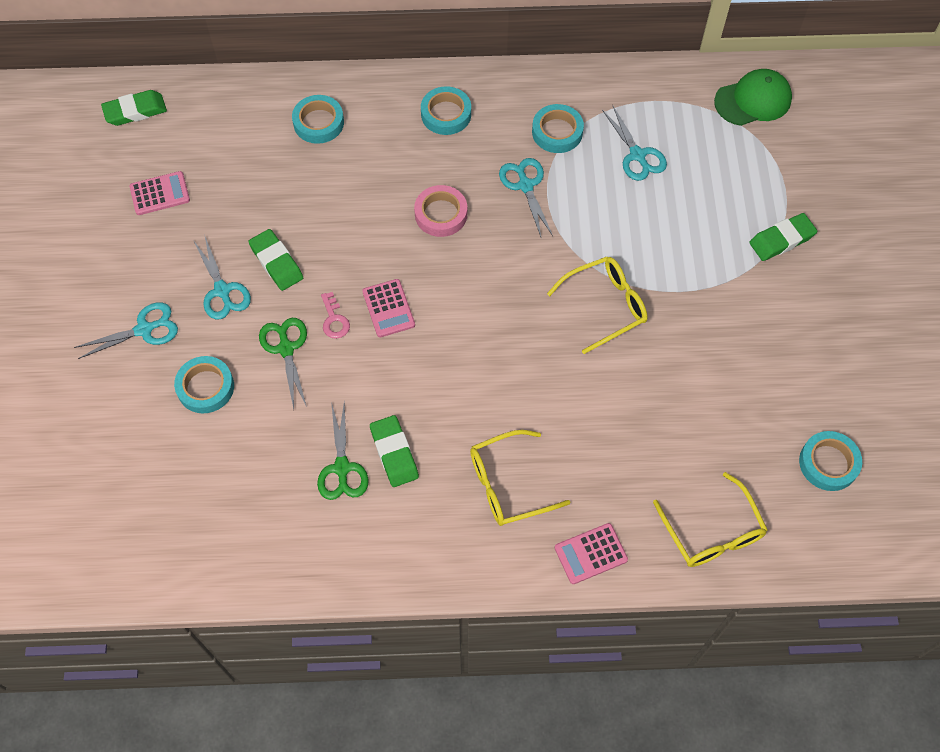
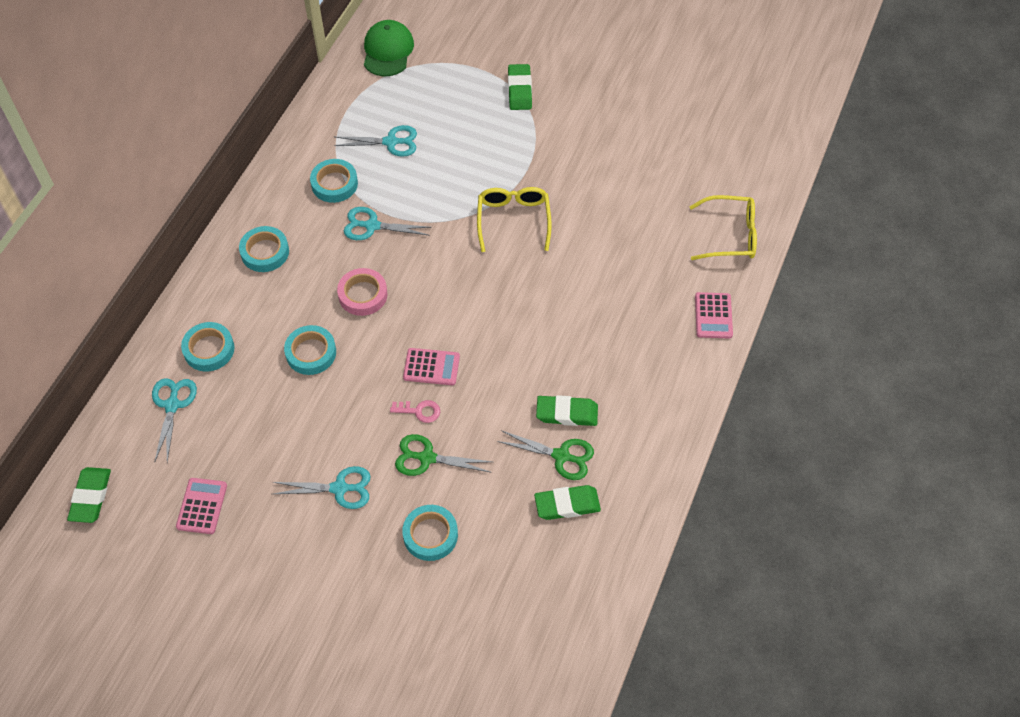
camera: 65 degrees left, 5 degrees down
turquoise scissors [74,302,178,359] -> turquoise scissors moved to [152,378,197,462]
green eraser [248,229,303,291] -> green eraser moved to [534,485,601,520]
yellow glasses [470,430,570,526] -> none
turquoise tape [799,431,862,491] -> turquoise tape moved to [284,325,336,375]

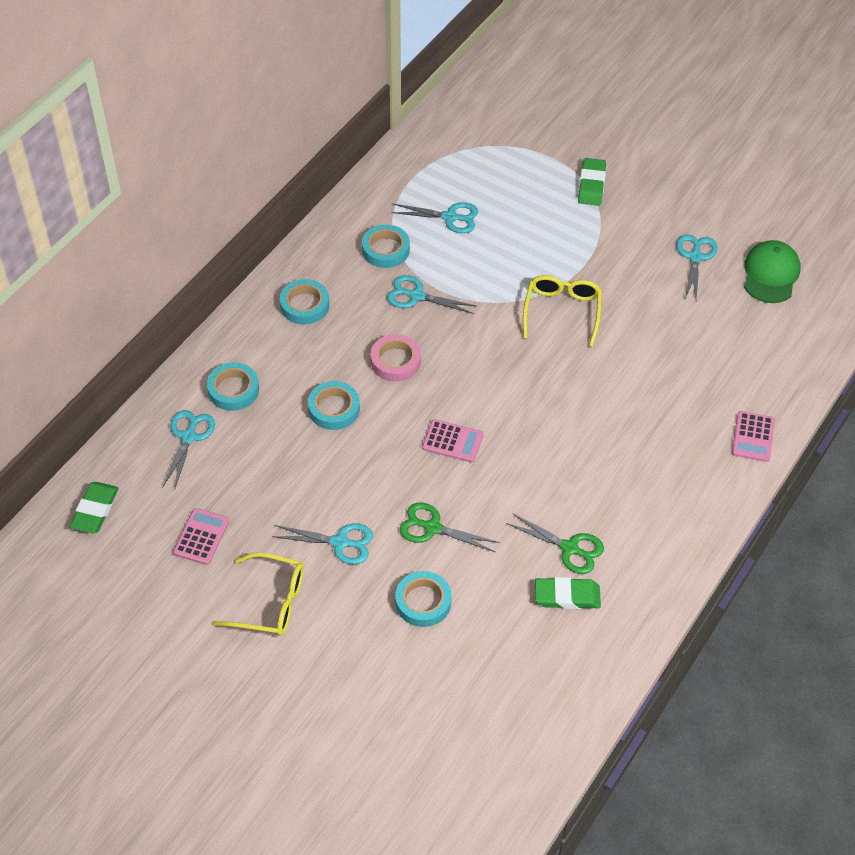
camera: 10 degrees right, 5 degrees down
green cap [364,20,414,76] -> green cap moved to [744,240,800,303]
pink key [390,400,440,423] -> none
green eraser [536,395,598,426] -> none
yellow glasses [689,195,757,260] -> yellow glasses moved to [213,552,304,636]
none -> turquoise scissors [676,234,718,300]

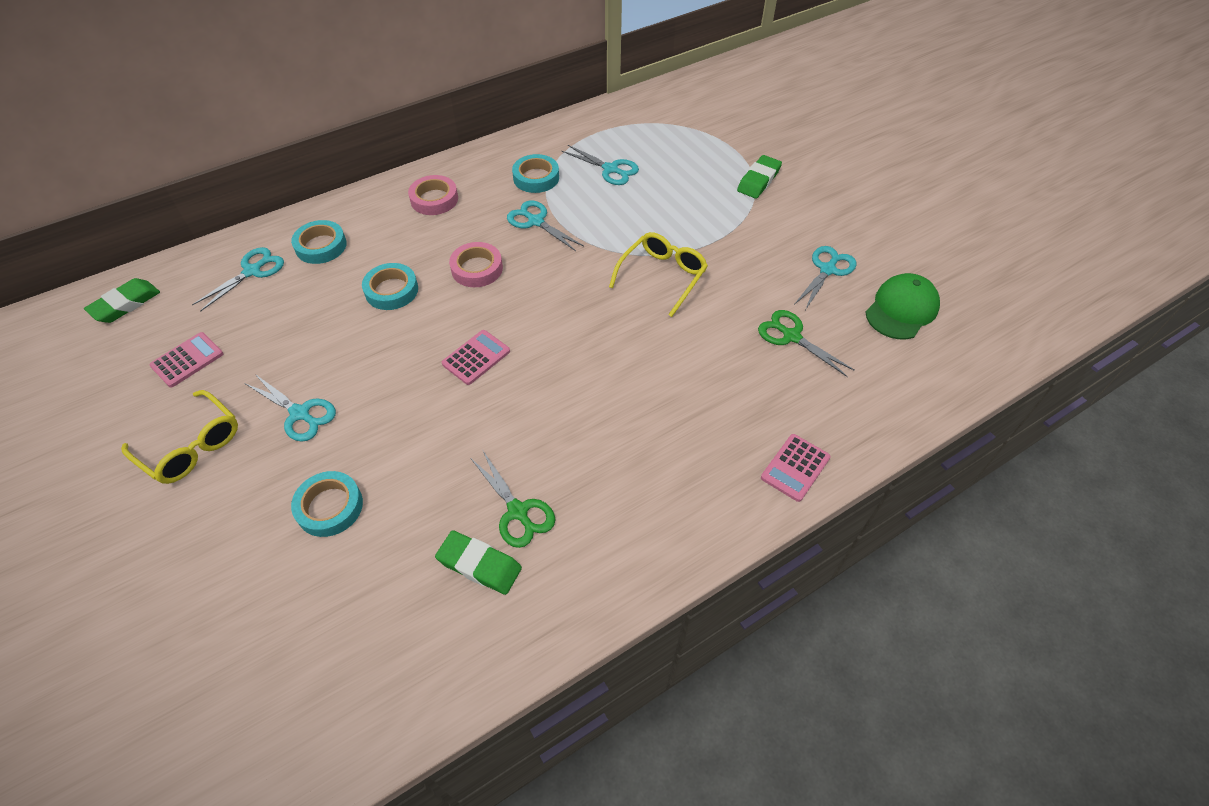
camera: 25 degrees right, 0 degrees up
turquoise tape [280,279,329,325] -> pink tape [408,175,458,215]
green scissors [400,502,499,552] -> green scissors moved to [758,310,854,377]
pink calculator [422,419,483,463] -> pink calculator turned 90 degrees counterclockwise [442,330,510,385]

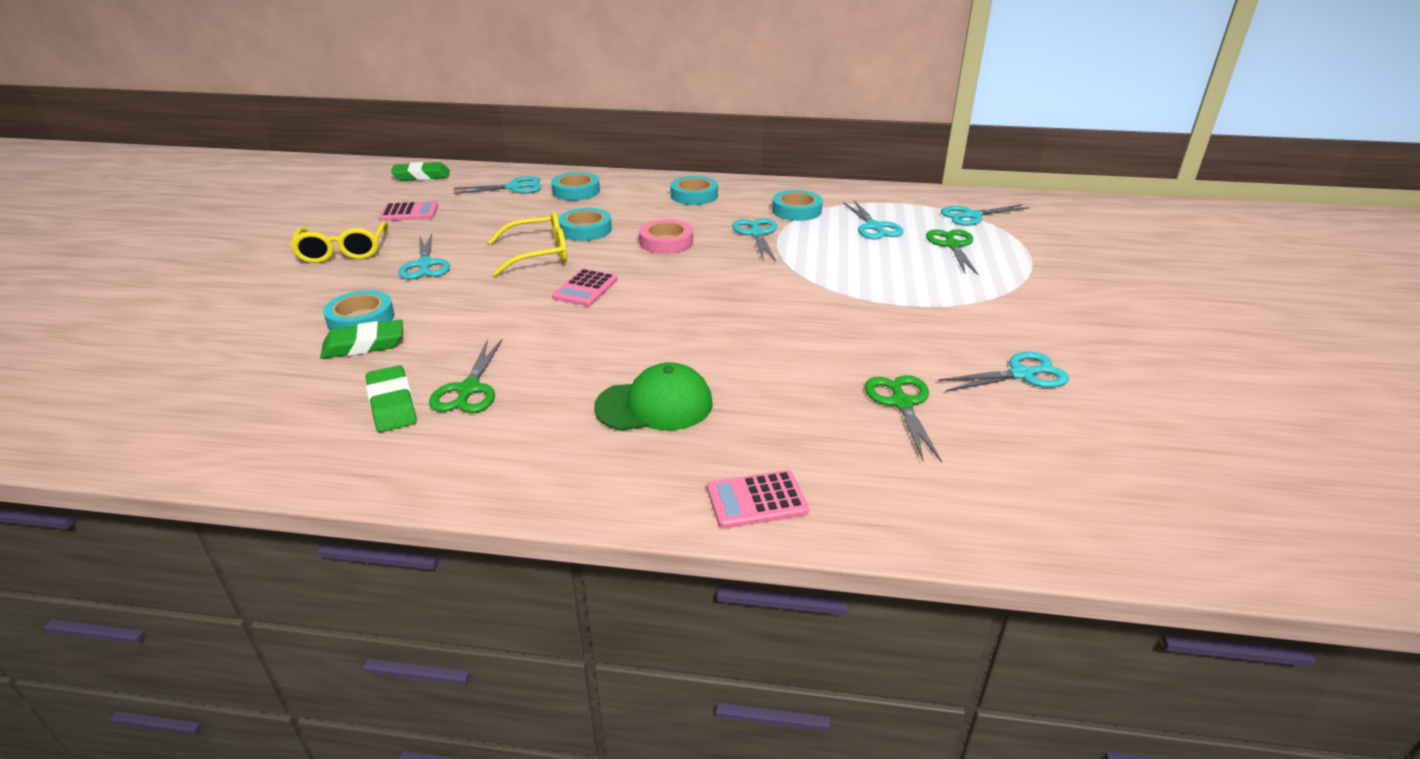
camera: 40 degrees right, 20 degrees down
pink tape [408,175,458,215] -> turquoise tape [670,176,718,205]
pink calculator [442,330,510,385] -> pink calculator turned 120 degrees clockwise [552,269,618,306]
yellow glasses [609,232,708,317] -> yellow glasses moved to [488,212,567,276]
green eraser [737,155,782,199] -> green eraser moved to [320,320,403,359]
green cap [865,273,940,339] -> green cap moved to [594,362,713,431]
none -> green scissors [926,229,979,275]
none -> turquoise scissors [941,204,1030,226]

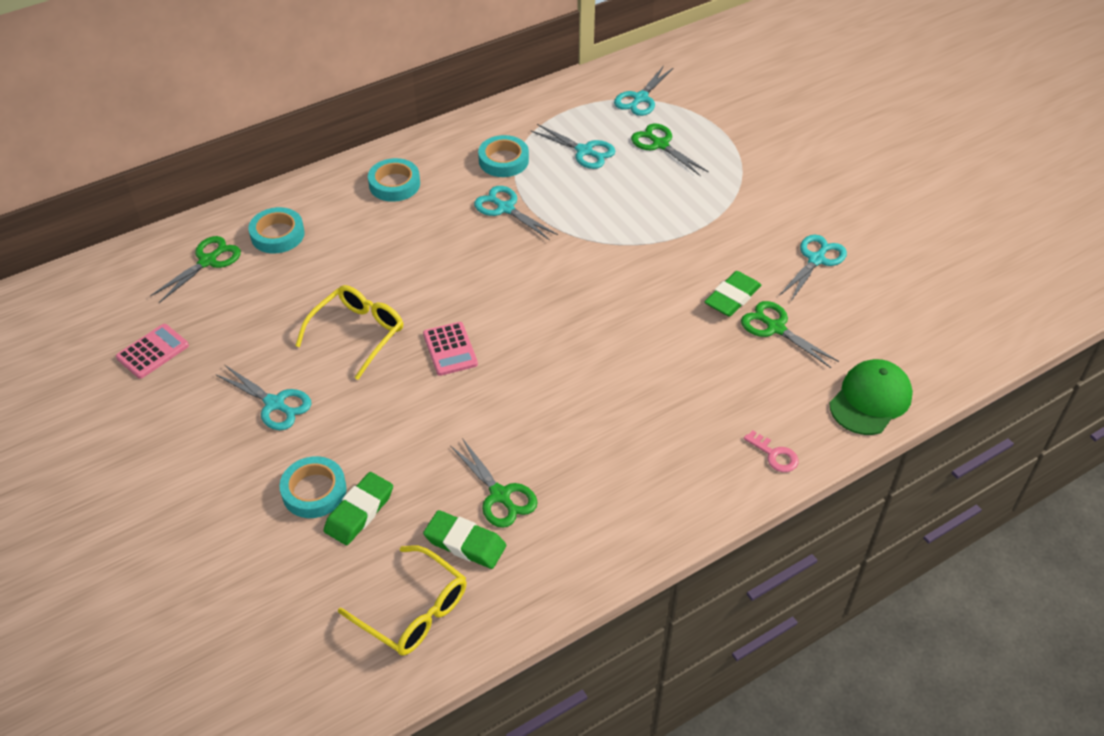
camera: 40 degrees left, 15 degrees up
yellow glasses [290,221,388,263] -> yellow glasses moved to [338,545,466,656]
green eraser [391,162,450,181] -> green eraser moved to [704,271,761,317]
turquoise scissors [454,176,542,194] -> green scissors [150,236,241,303]
turquoise tape [558,208,612,241] -> none
green cap [594,362,713,431] -> green cap moved to [829,359,913,435]
pink tape [639,219,693,254] -> none
pink calculator [707,470,809,529] -> pink key [744,430,799,472]

